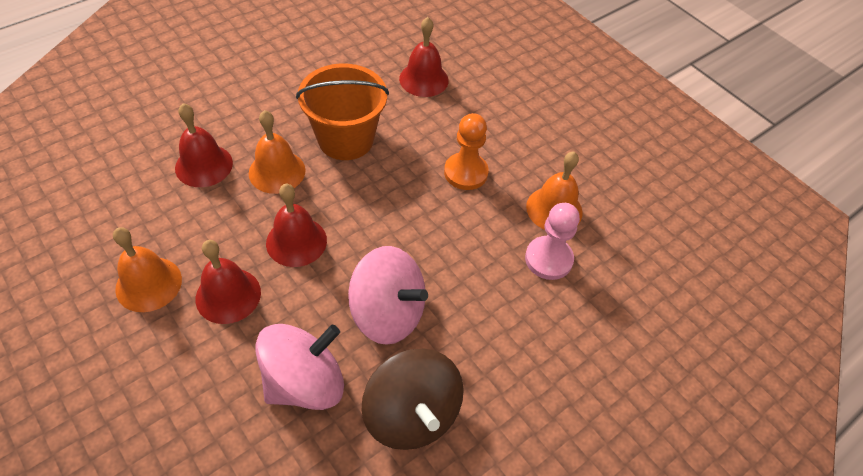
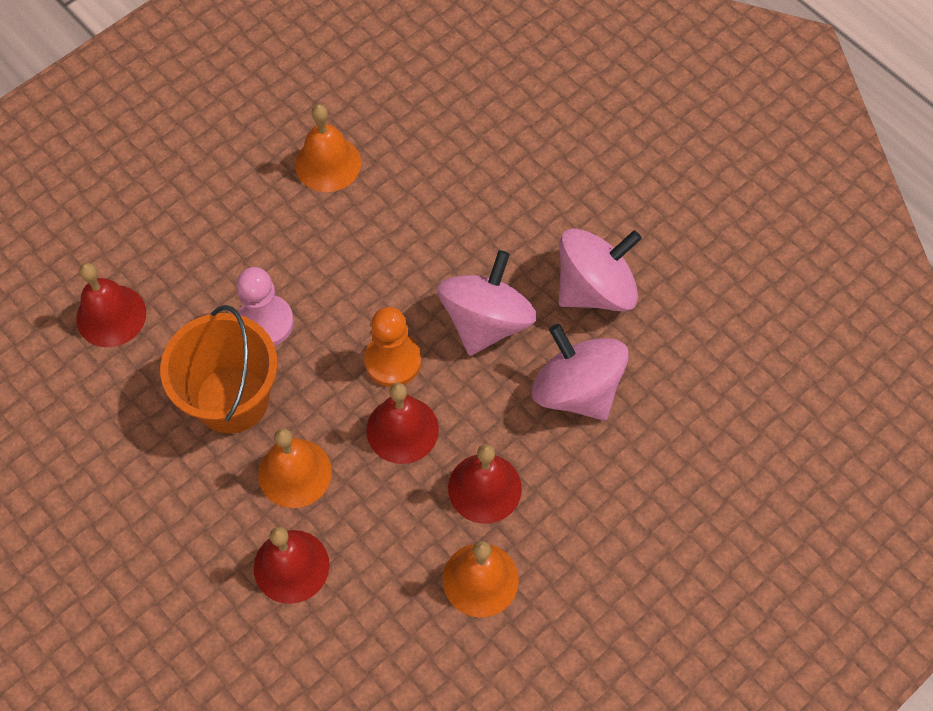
camera: 90 degrees left, 10 degrees up
brown spinning top [362,349,464,450] -> pink spinning top [559,228,642,311]
orange pawn [444,113,489,190] -> orange pawn moved to [364,307,421,387]
pink pawn [525,203,580,280] -> pink pawn moved to [237,267,294,346]

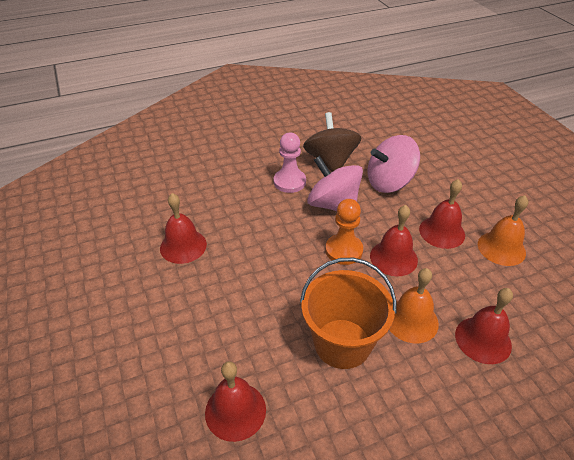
camera: 70 degrees left, 20 degrees down
pink pawn [237,267,294,346] -> pink pawn moved to [274,132,306,193]
orange bell [295,104,361,192] -> red bell [160,193,207,264]
pink spinning top [559,228,642,311] -> brown spinning top [303,112,361,172]

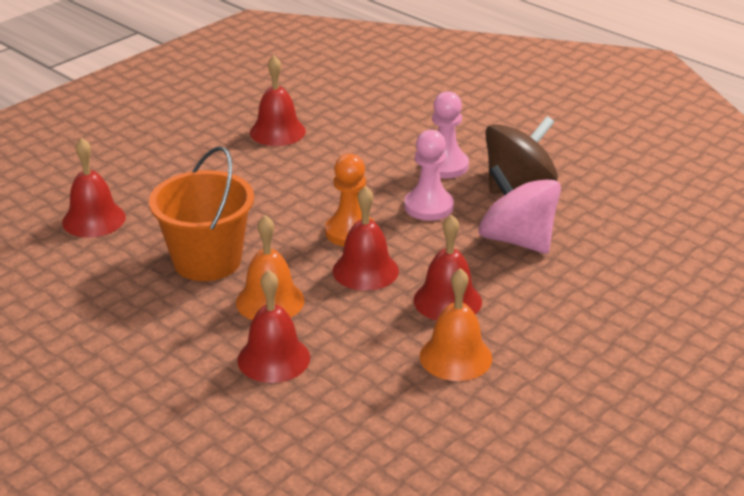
camera: 65 degrees right, 10 degrees down
pink spinning top [307,156,363,211] -> pink pawn [404,130,454,221]

